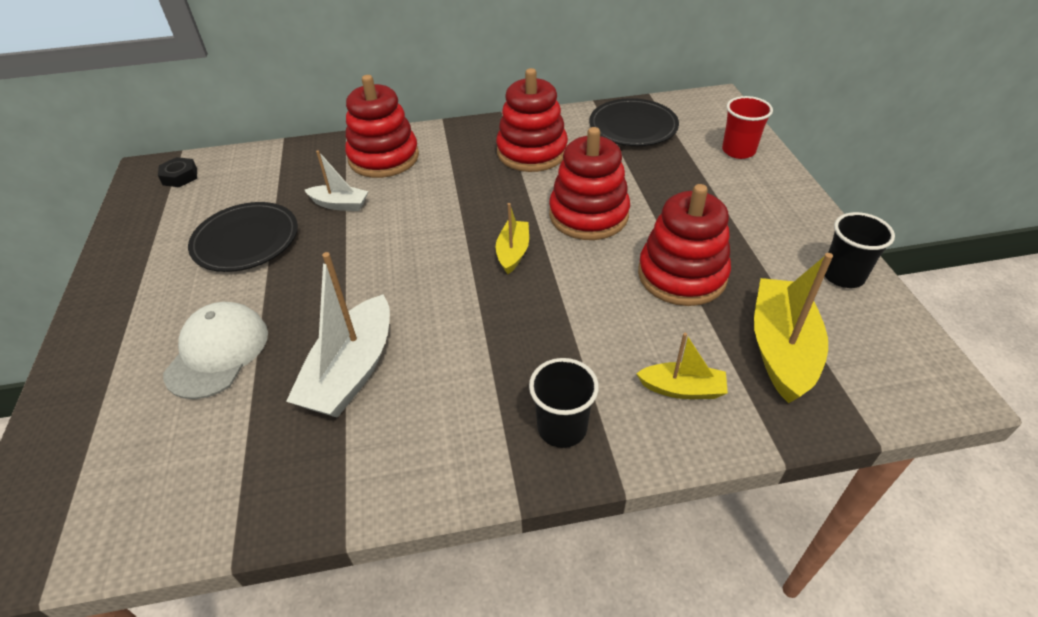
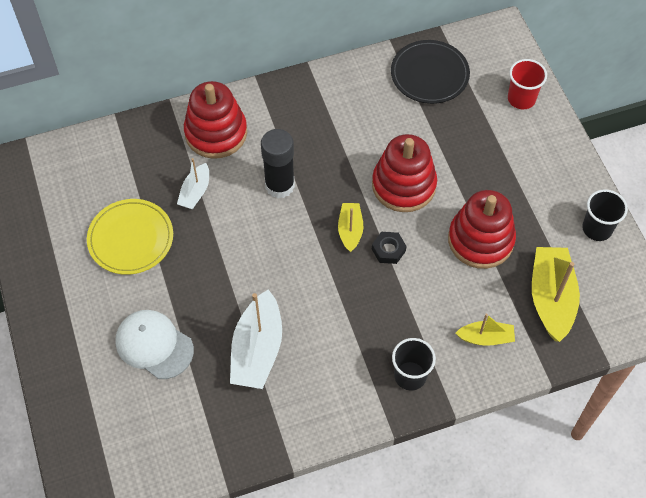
camera: 10 degrees left, 15 degrees up
black nut [158,157,197,187] -> black nut moved to [372,232,407,264]
white cap [163,302,268,399] -> white cap turned 60 degrees counterclockwise [115,310,194,379]
black plate [188,202,298,272] -> yellow plate [87,199,173,275]
white boat [305,150,368,211] -> white boat turned 105 degrees clockwise [177,158,209,210]
red stacking toy [496,68,568,172] -> none
none -> black glue stick [261,129,295,198]

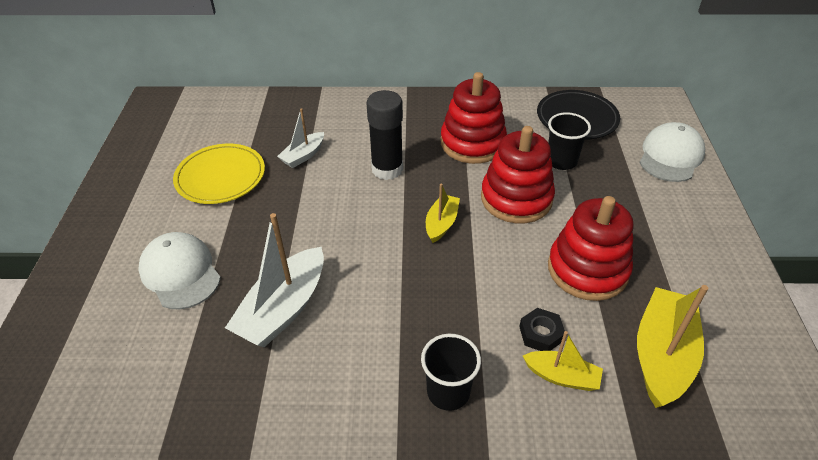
camera: 20 degrees right, 15 degrees down
red stacking toy [184,81,247,159] -> red stacking toy moved to [440,72,507,164]
black nut [372,232,407,264] -> black nut moved to [519,308,565,351]
red cup [508,59,547,109] -> white cap [639,122,705,182]
black cup [582,189,628,241] -> black cup moved to [548,112,591,170]

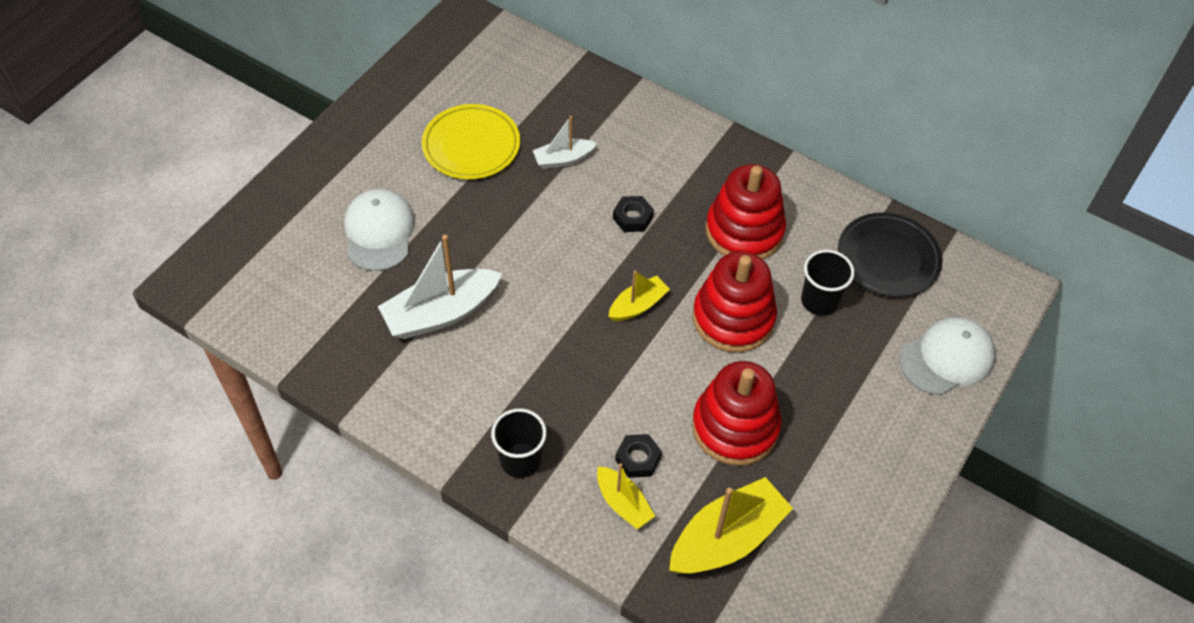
camera: 30 degrees right, 10 degrees up
black glue stick [366,90,403,180] -> black nut [613,196,654,232]

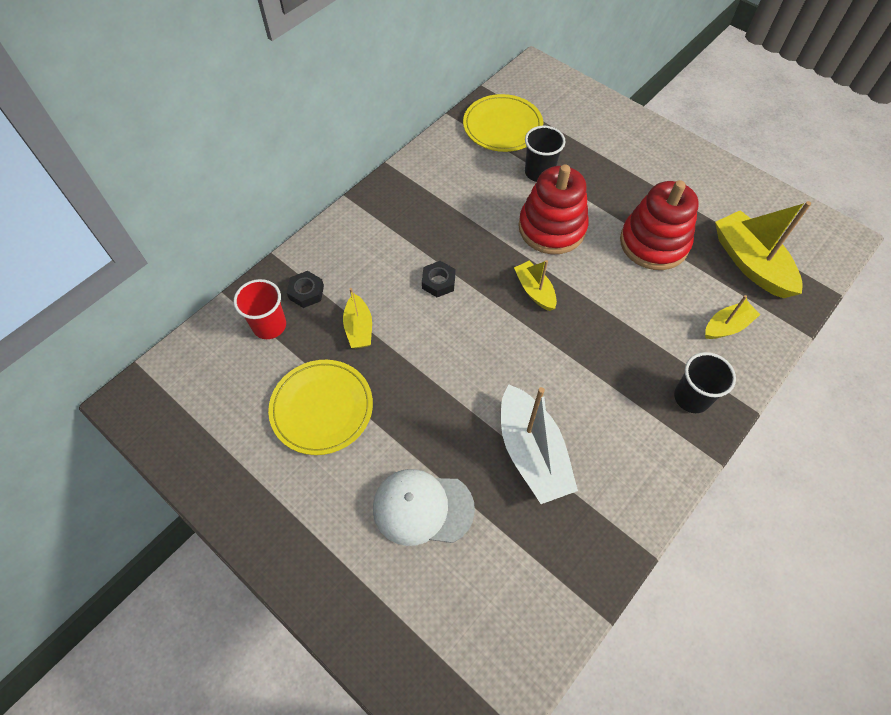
camera: 80 degrees left, 5 degrees up
white boat [533,116,597,169] -> yellow boat [343,288,372,348]
black nut [615,434,662,478] -> black nut moved to [287,271,324,308]
red stacking toy [706,164,786,259] -> none
black plate [838,212,942,297] -> yellow plate [463,94,543,152]
white cap [900,317,996,395] -> none
none -> red cup [234,279,286,339]

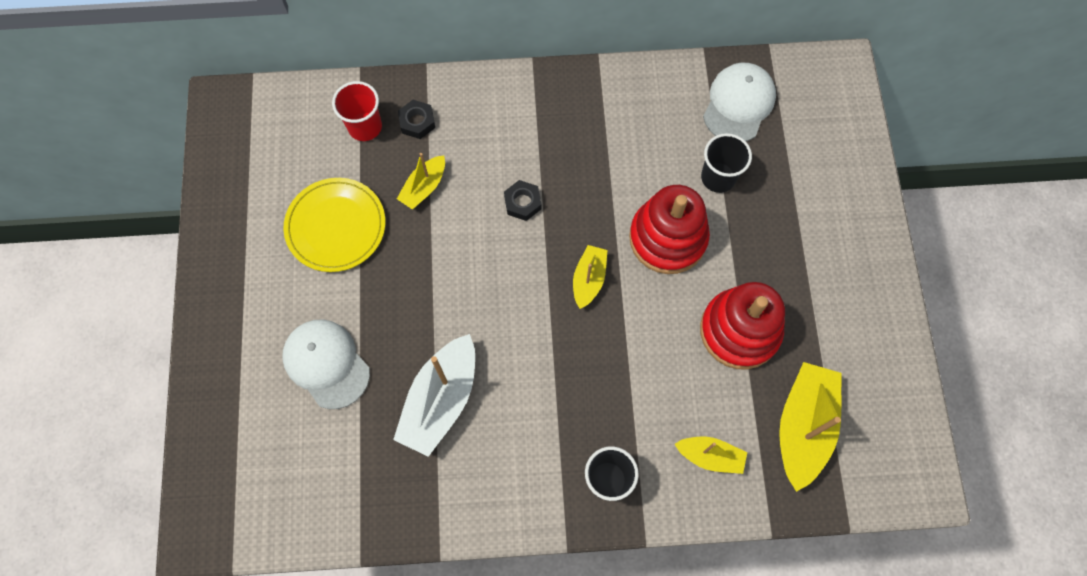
camera: 45 degrees right, 10 degrees up
yellow plate [463,94,543,152] -> white cap [703,63,776,141]

